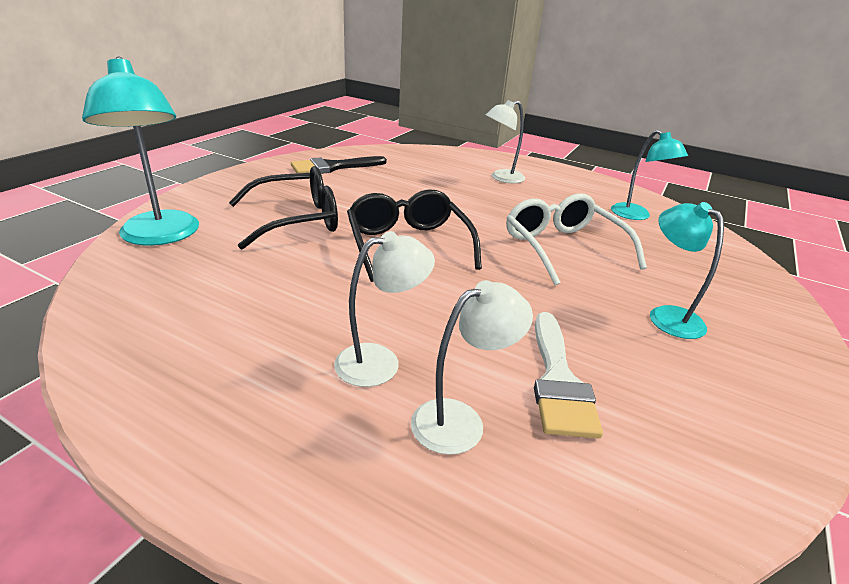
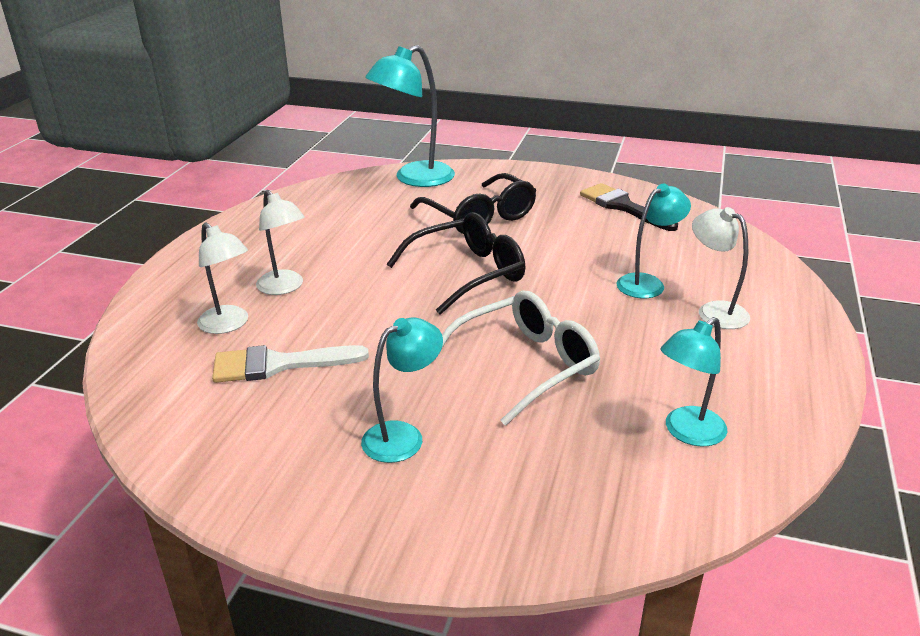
camera: 80 degrees right, 0 degrees up
none -> turquoise lamp [616,184,691,298]

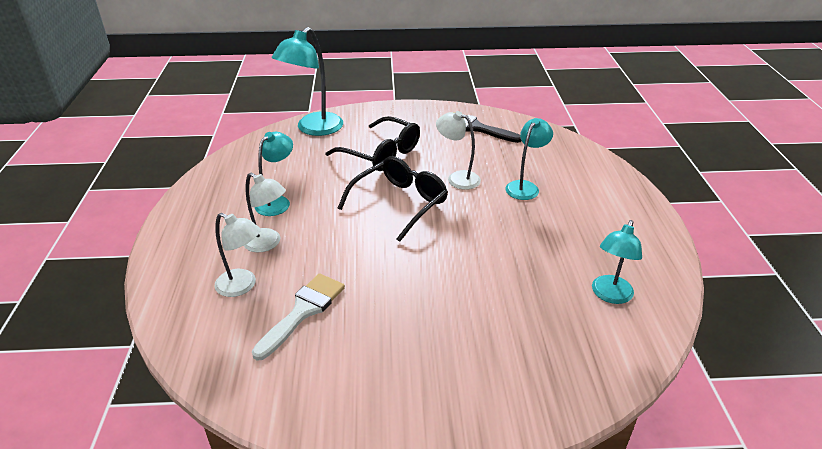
camera: 20 degrees left, 5 degrees up
white brush [212,345,369,383] -> white brush turned 150 degrees clockwise [252,273,345,361]
turquoise lamp [361,317,443,463] -> turquoise lamp moved to [255,132,293,216]
white glasses [434,291,600,426] -> none
white lamp [692,207,750,329] -> white lamp moved to [436,111,481,190]

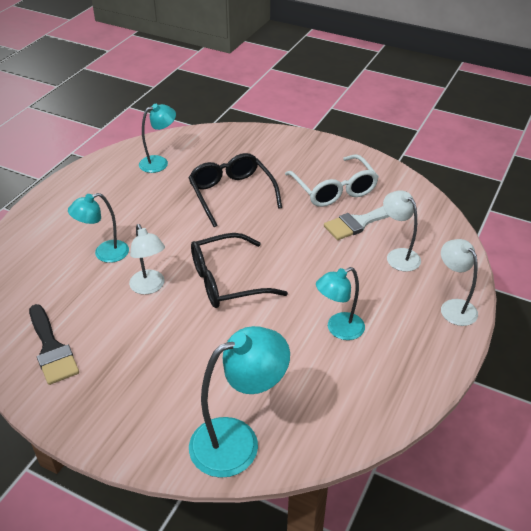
camera: 150 degrees left, 5 degrees up
white lamp [244,173,286,252] -> white lamp moved to [441,239,478,326]
black glasses [326,116,420,171] -> black glasses moved to [188,153,282,227]
none -> white glasses [285,154,379,207]

